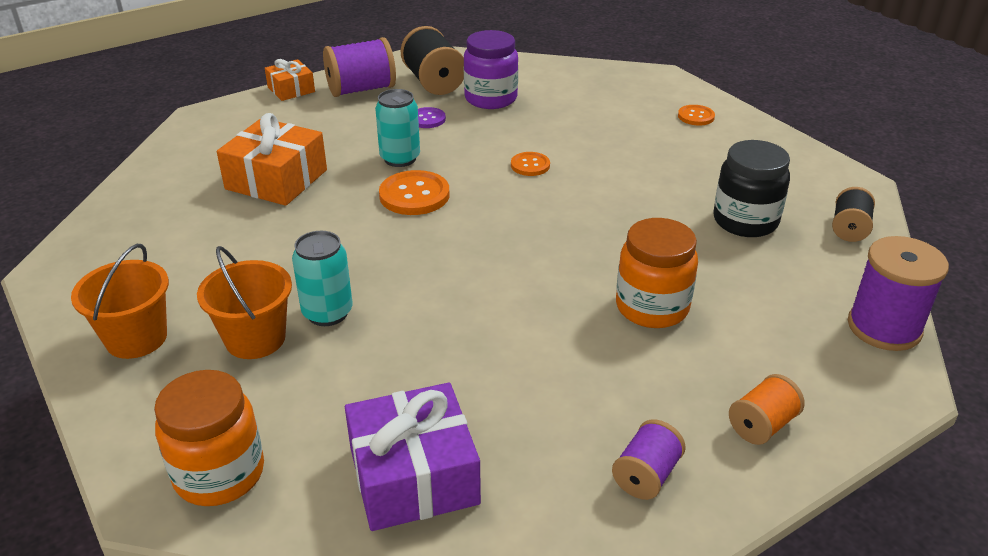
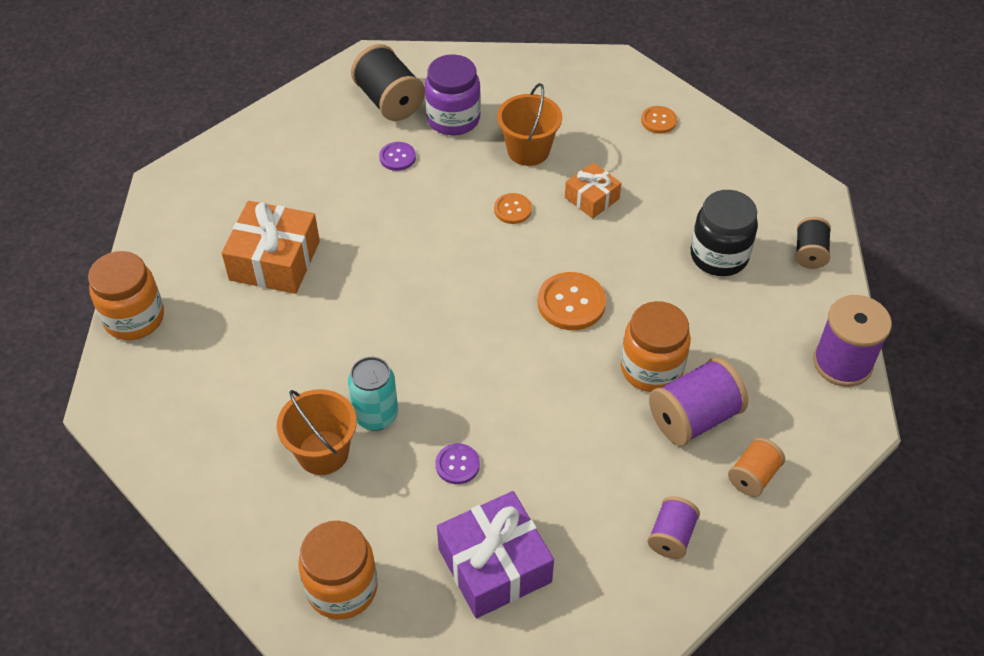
camera: 10 degrees left, 15 degrees up
orange bucket [71,244,169,359] -> orange bucket moved to [497,83,562,166]
orange gift [265,59,315,101] -> orange gift moved to [565,162,621,219]
purple spool [323,37,396,97] -> purple spool moved to [649,357,748,446]
turquoise can [375,89,420,167] -> none
orange button [379,170,450,215] -> orange button moved to [538,272,606,330]
none -> orange jar [88,251,164,340]
none -> purple button [436,443,480,484]

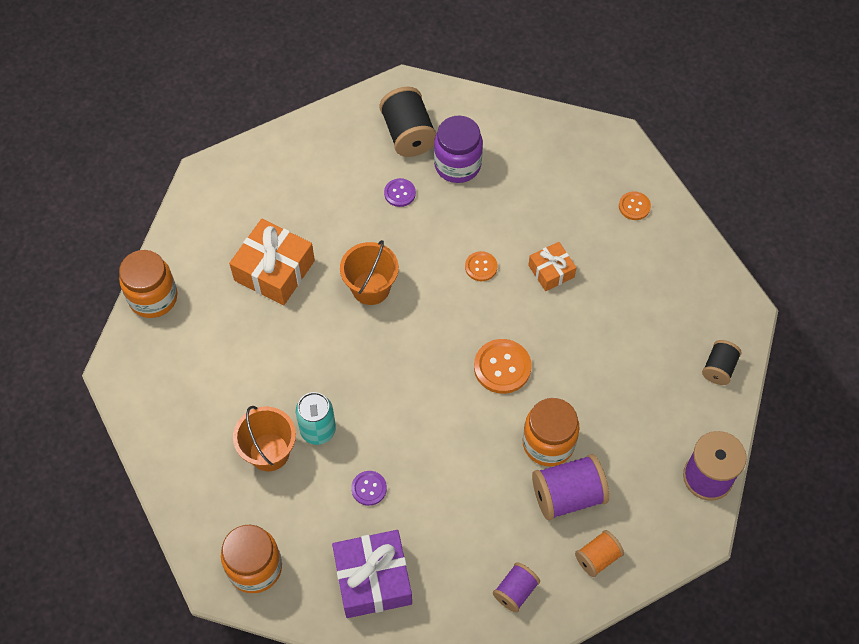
camera: 15 degrees right, 10 degrees up
orange bucket [497,83,562,166] -> orange bucket moved to [340,240,399,305]
black jar [691,190,758,276] -> none

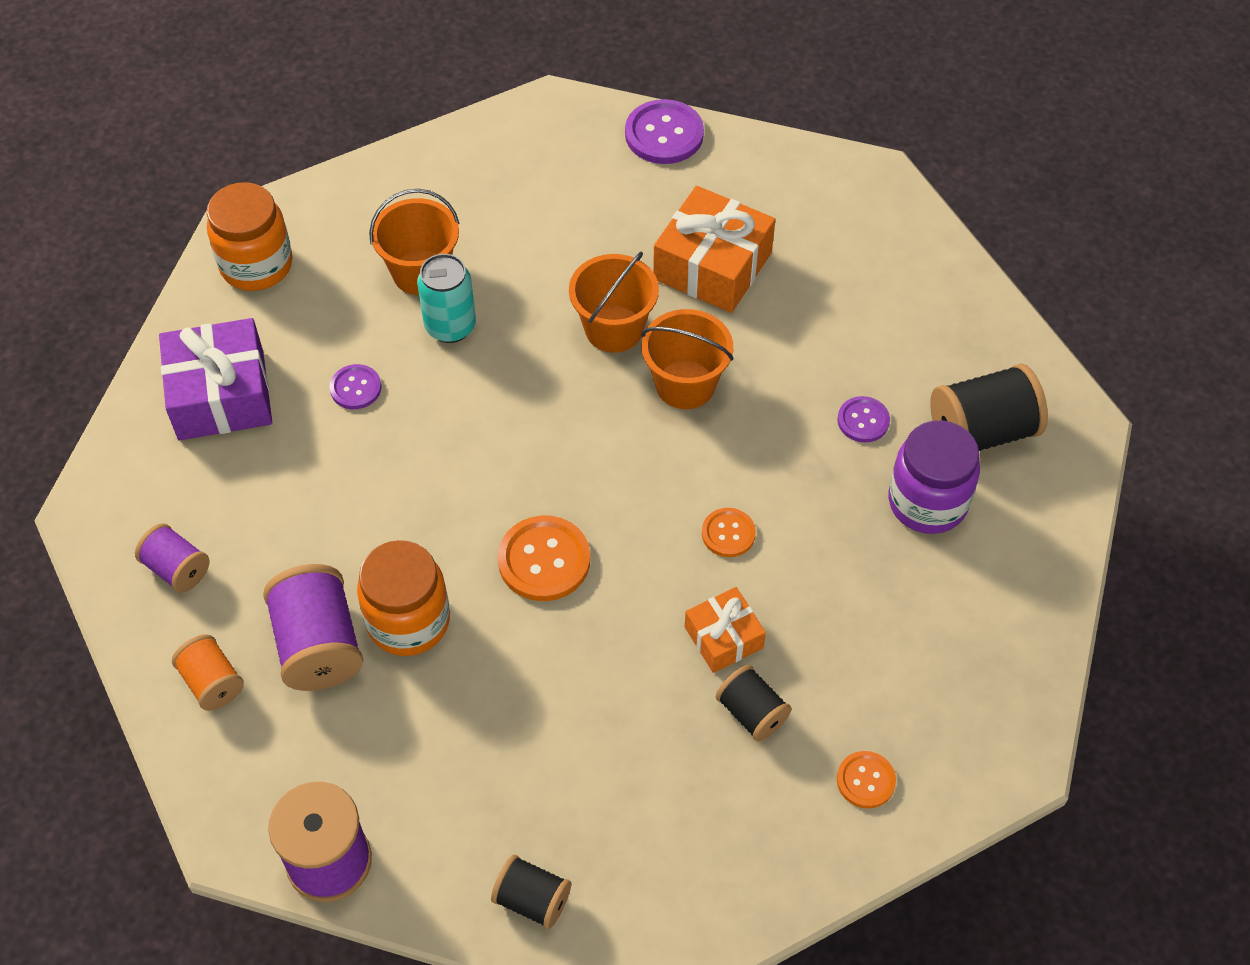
camera: 90 degrees right, 5 degrees down
orange jar [119,250,178,318] -> purple button [625,99,704,164]
none -> orange bucket [569,252,659,353]
none -> black spool [716,665,792,742]

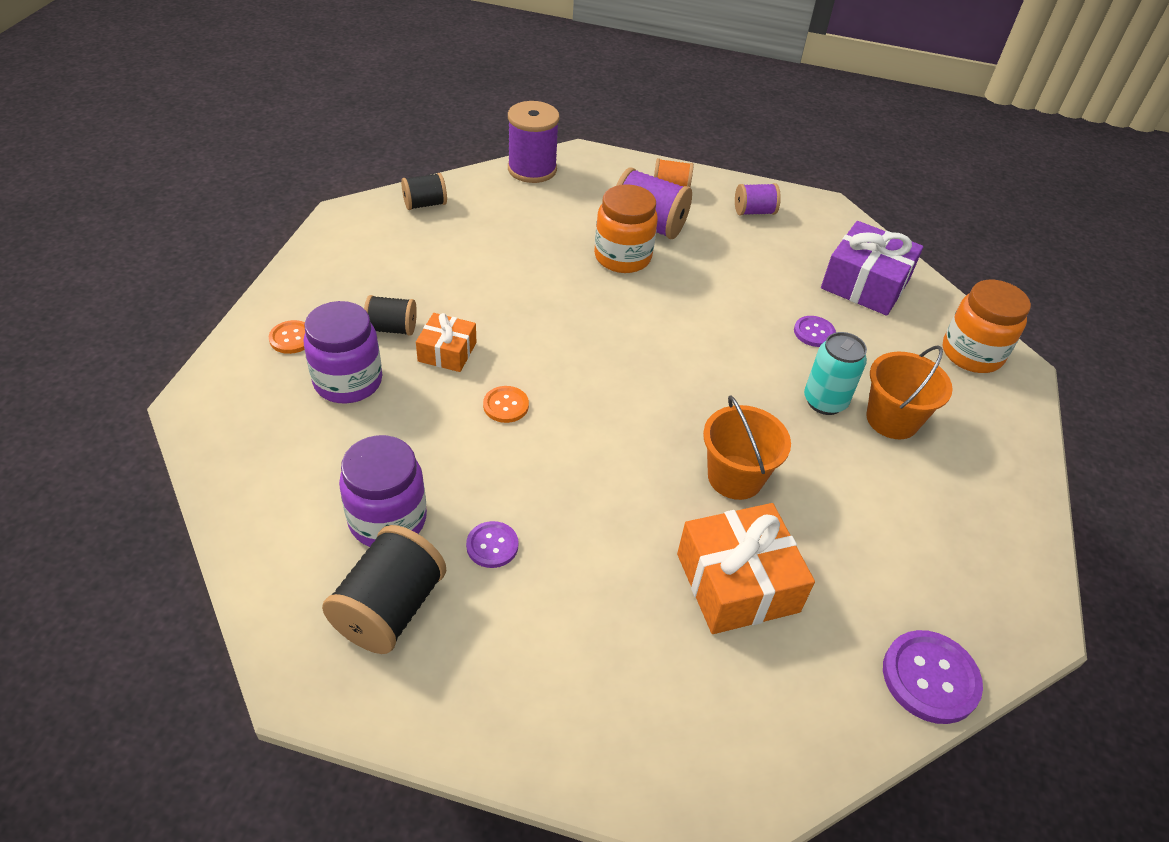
camera: 130 degrees right, 10 degrees down
orange button [498,515,590,601] -> none
orange bucket [642,309,733,409] -> none
none -> purple jar [304,301,382,403]

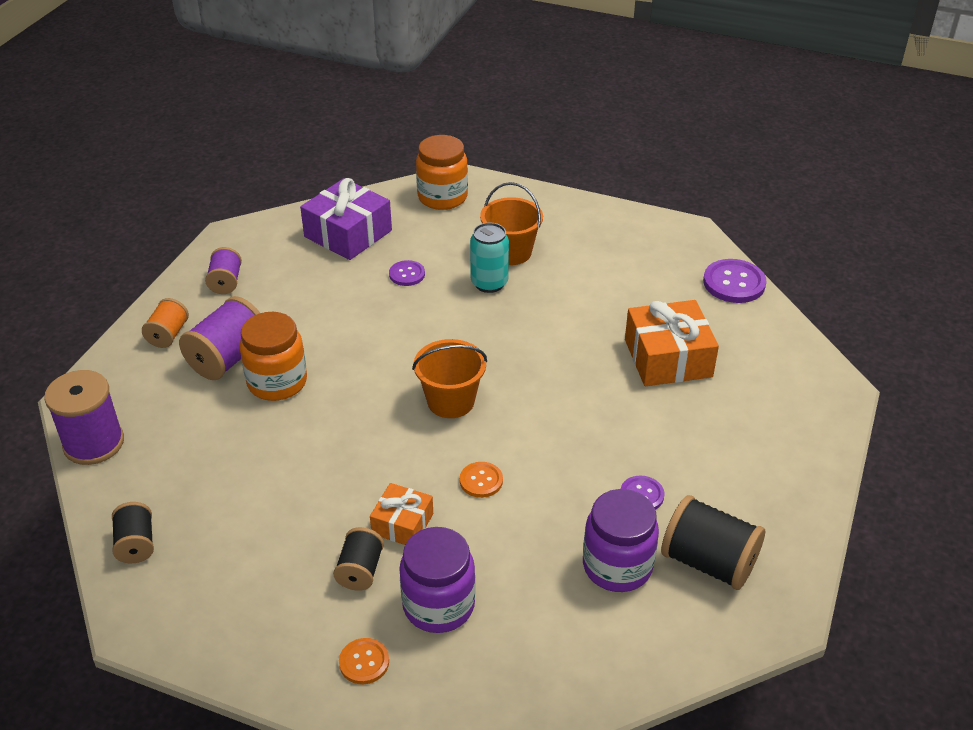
camera: 80 degrees left, 5 degrees down
orange bucket [703,395,791,500] -> orange bucket moved to [412,339,487,418]

